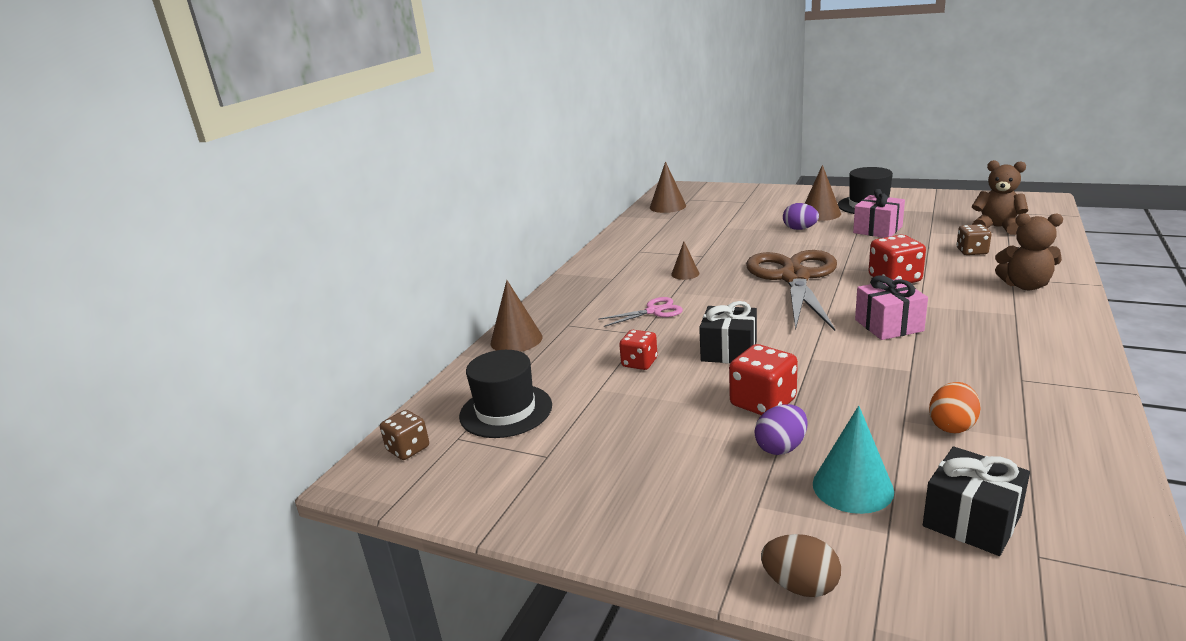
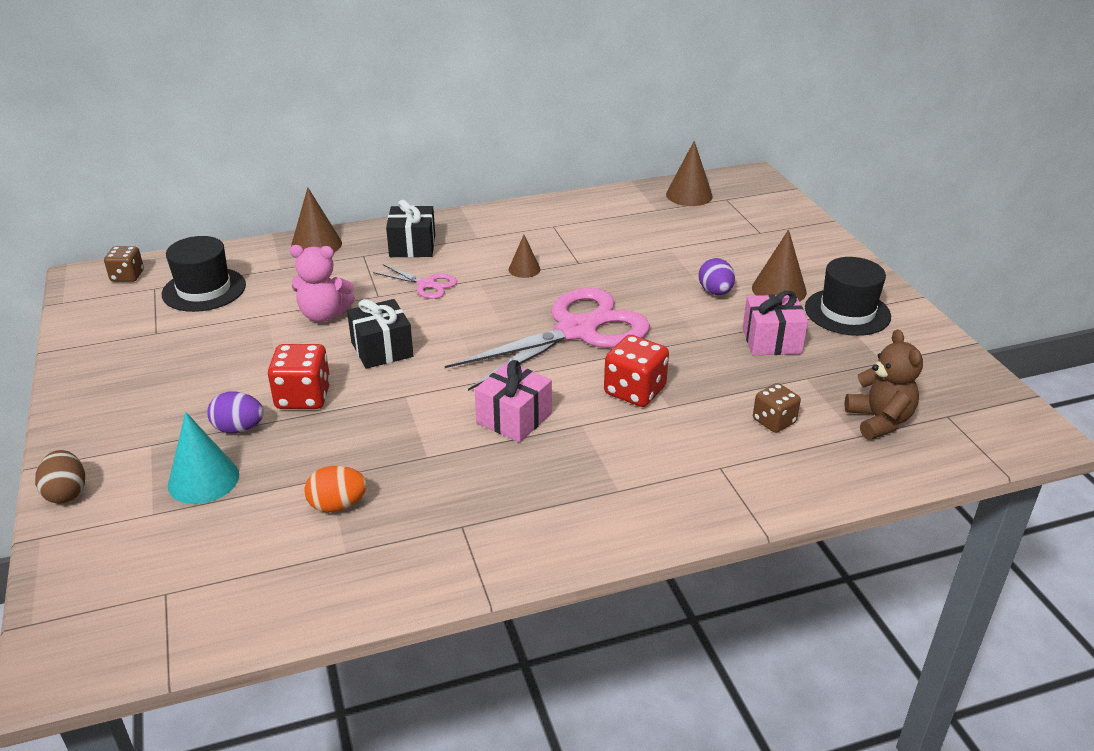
camera: 45 degrees right, 10 degrees up
red dice [619,330,658,370] -> pink teddy bear [290,245,355,322]
brown scissors [746,250,837,331] -> pink scissors [445,288,650,391]
black gift [923,446,1030,556] -> black gift moved to [386,199,435,257]
brown teddy bear [995,213,1063,290] -> none

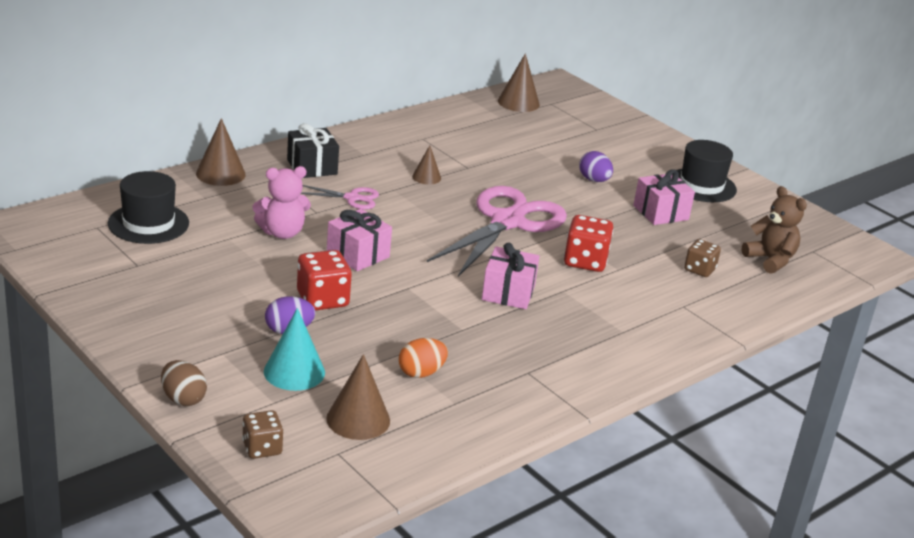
camera: 25 degrees left, 5 degrees down
brown dice [104,246,144,282] -> brown dice moved to [242,410,283,459]
black gift [347,299,413,369] -> pink gift [327,209,392,271]
brown cone [752,230,807,302] -> brown cone moved to [326,354,390,440]

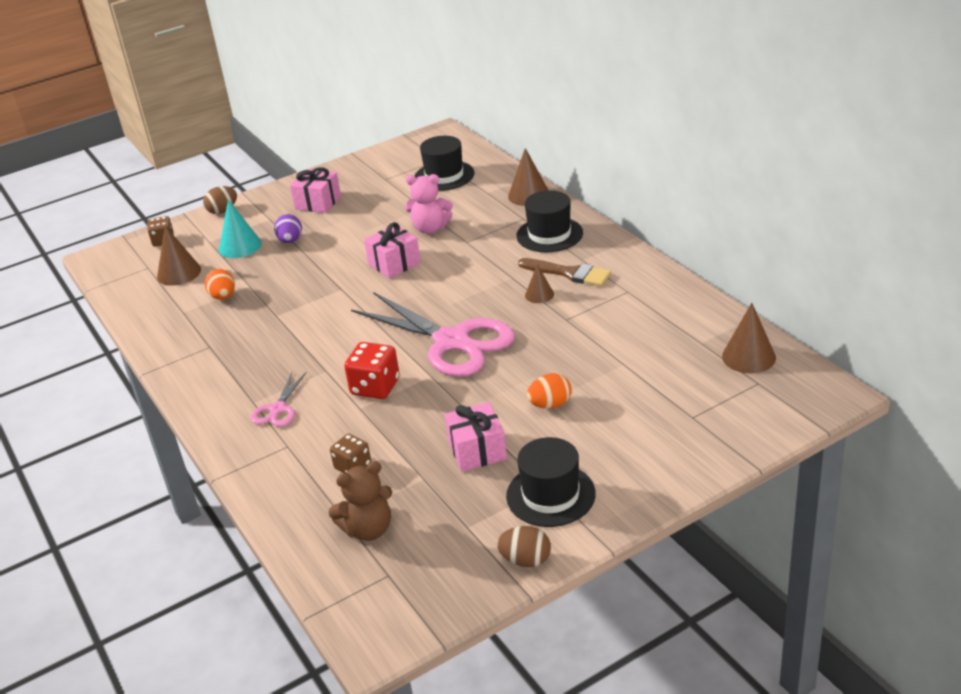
camera: 105 degrees right, 5 degrees up
pink teddy bear [252,166,311,239] -> pink teddy bear turned 75 degrees counterclockwise [405,174,453,234]
black gift [287,123,339,178] -> black hat [516,190,583,252]
red dice [297,250,352,311] -> none
pink scissors [301,185,379,210] -> pink scissors moved to [251,372,307,427]
pink gift [482,243,540,309] -> pink gift moved to [290,167,341,213]
purple egg [579,151,613,182] -> orange egg [527,373,572,409]
none -> brown egg [497,526,551,567]
none -> brown brush [518,258,611,286]

